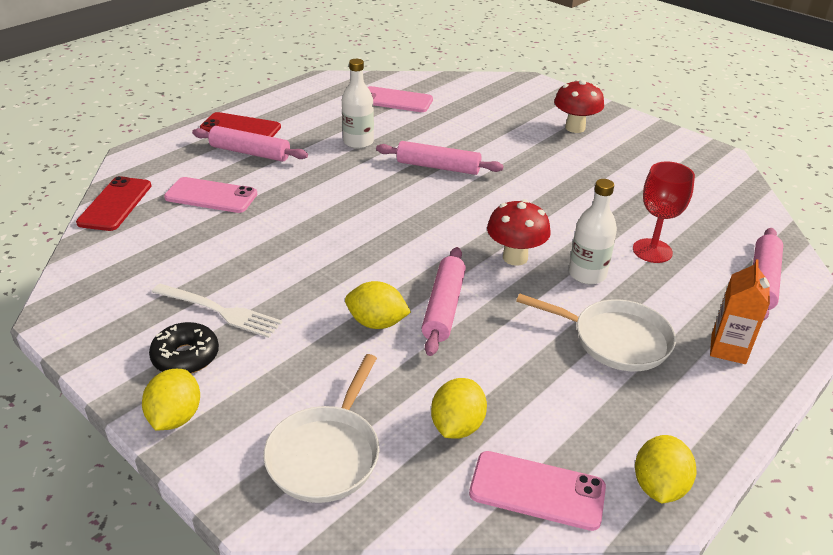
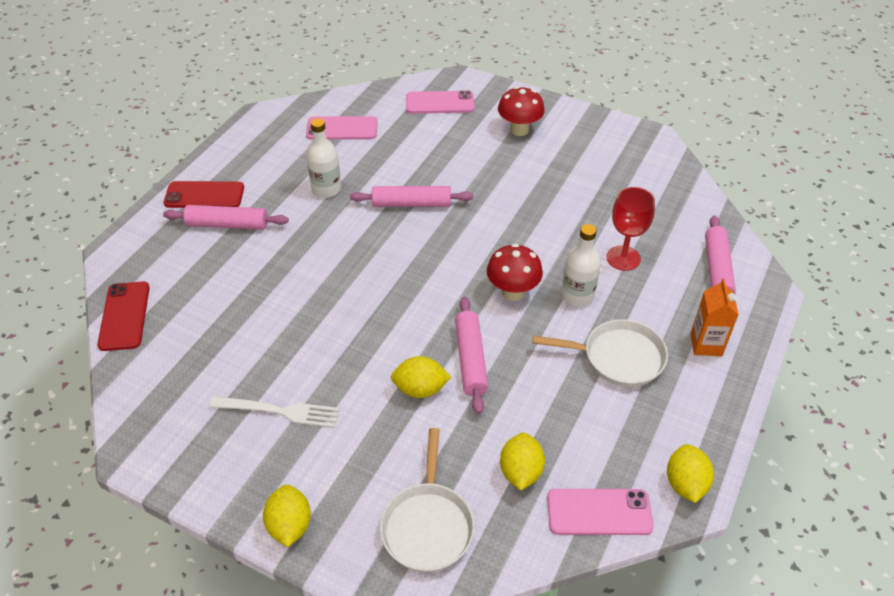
camera: 15 degrees left, 10 degrees up
black donut [149,322,219,374] -> none
pink phone [164,177,257,213] -> pink phone moved to [406,90,475,114]

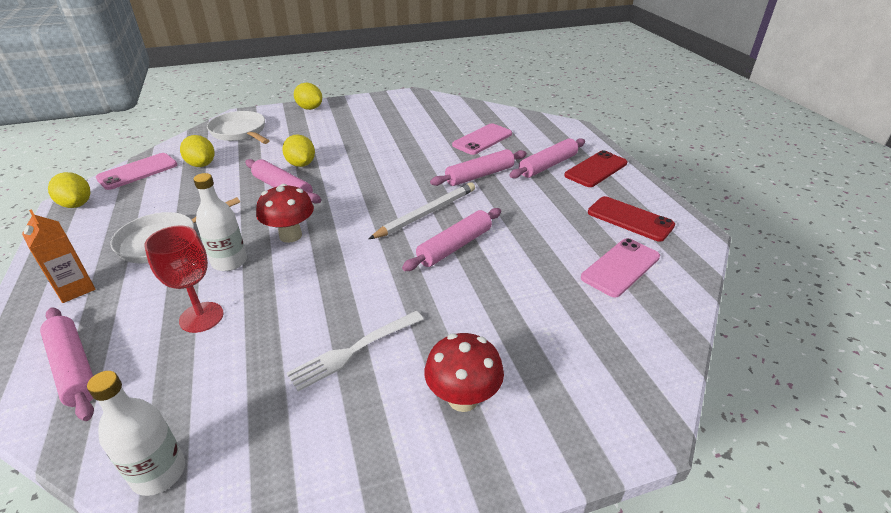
camera: 135 degrees right, 10 degrees down
red phone [97,282,149,351] -> red phone moved to [588,196,675,242]
white fork [209,396,339,428] -> white fork moved to [287,311,423,391]
white bottle [306,118,341,198] -> white bottle moved to [87,371,185,496]
yellow lemon [391,356,451,398] -> yellow lemon turned 75 degrees counterclockwise [282,134,315,167]
pink phone [406,90,475,114] -> pink phone moved to [452,123,512,155]
none -> white pencil [369,182,475,239]
none -> pink rolling pin [430,149,527,186]

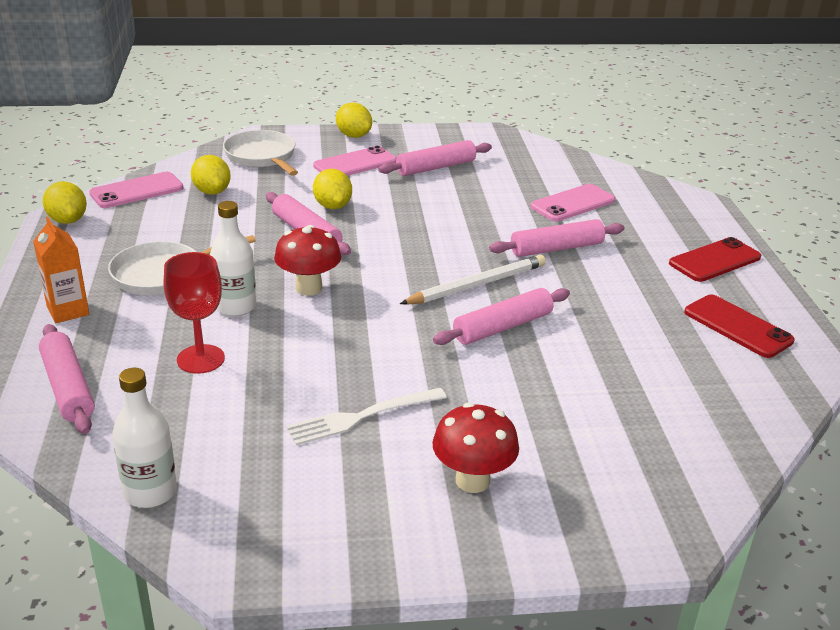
camera: 10 degrees right, 5 degrees down
pink rolling pin [509,138,585,179] -> pink rolling pin moved to [378,140,492,176]
pink phone [581,238,660,297] -> pink phone moved to [313,146,396,176]

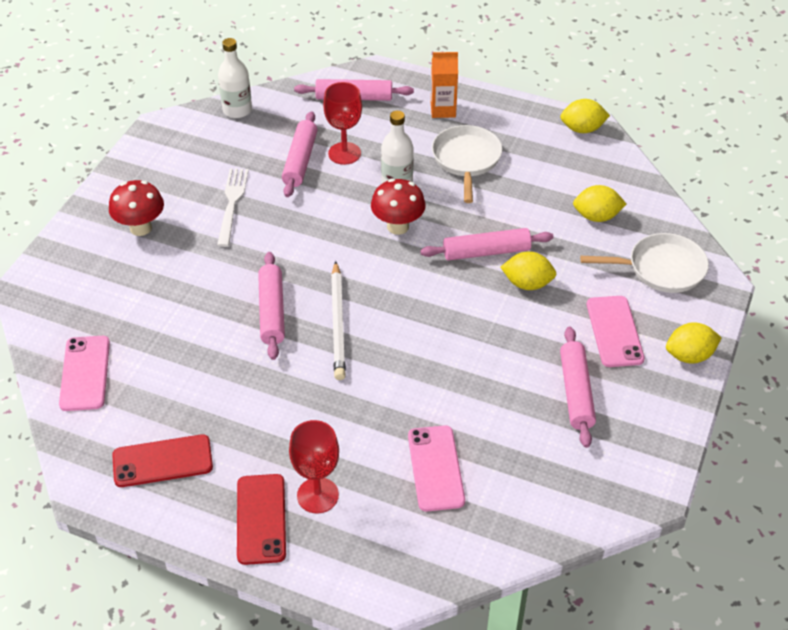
camera: 120 degrees right, 15 degrees up
pink phone [89,172,183,208] -> pink phone moved to [59,336,110,411]
pink rolling pin [489,219,624,257] -> pink rolling pin moved to [282,111,318,197]
none -> red goblet [289,420,339,513]

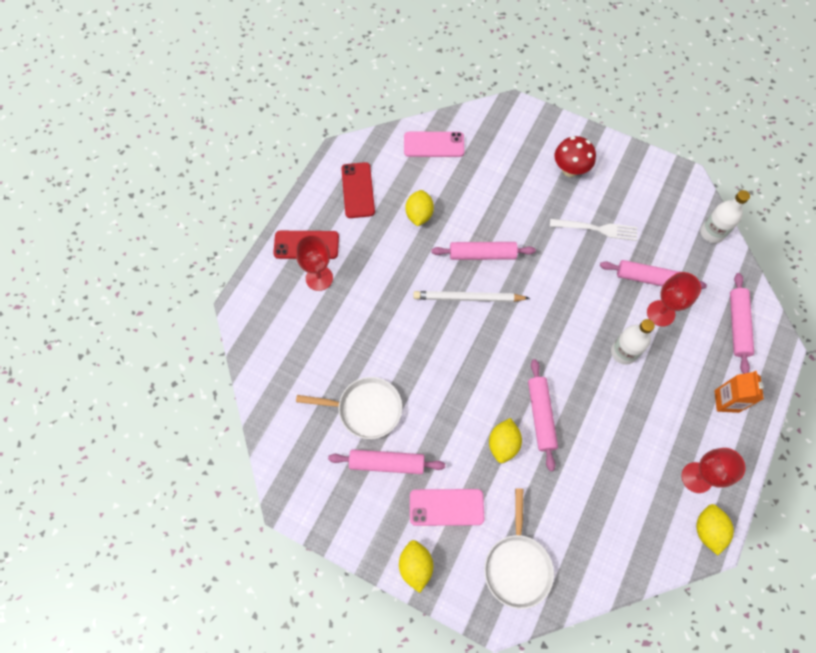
camera: 95 degrees right, 20 degrees up
red mushroom [371,178,426,235] -> none
pink phone [408,425,465,511] -> none
white pan [432,125,502,203] -> white pan moved to [296,377,402,439]
yellow lemon [573,185,626,222] -> yellow lemon moved to [405,190,434,226]
none -> red goblet [682,448,745,493]

